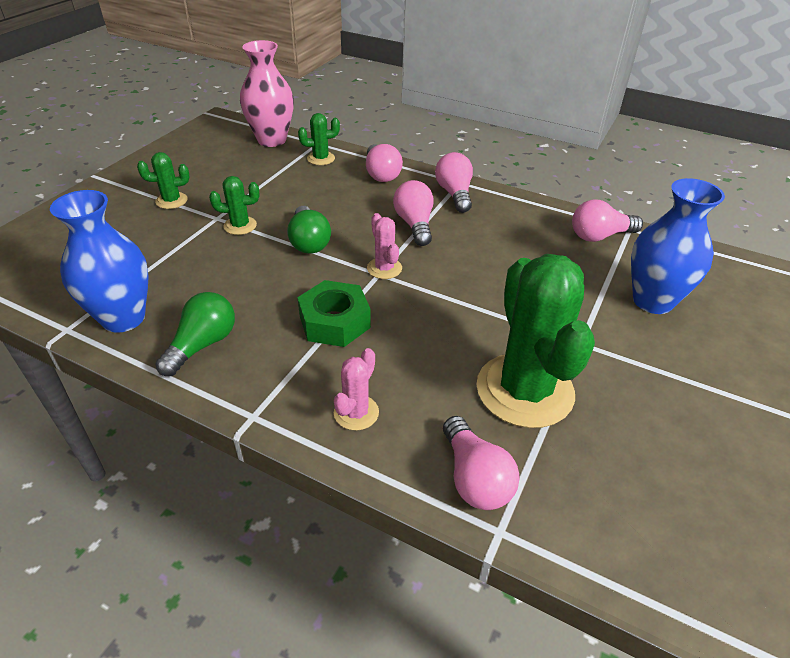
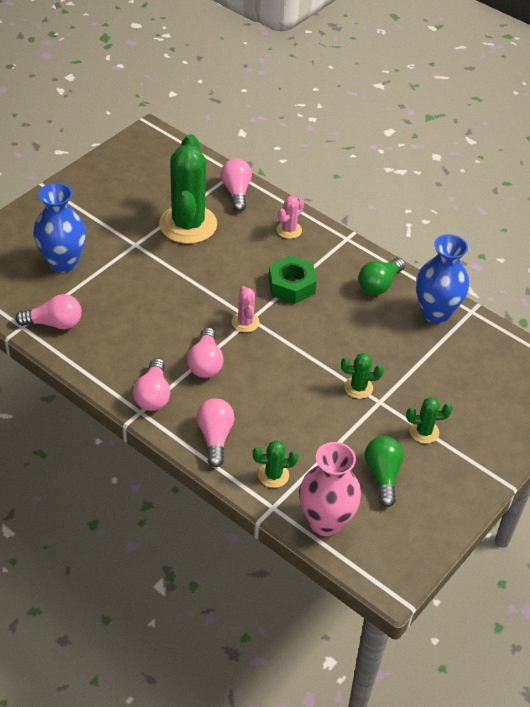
camera: 170 degrees left, 5 degrees up
green light bulb [287,206,331,254] -> green light bulb moved to [365,436,403,507]

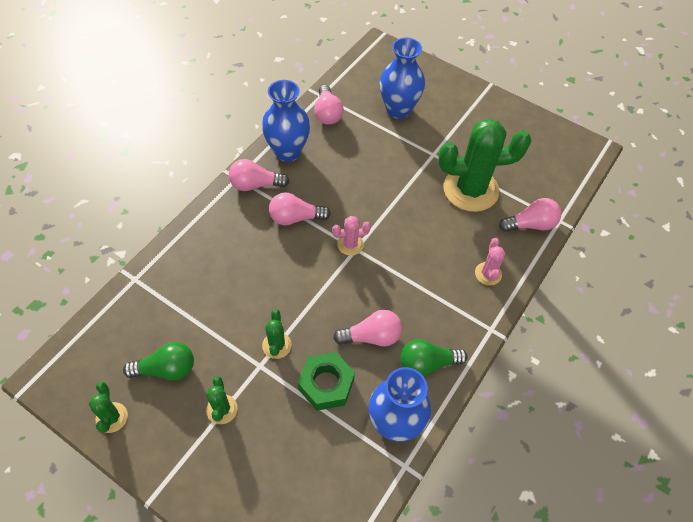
camera: 85 degrees right, 10 degrees up
pink light bulb [197,398,234,467] -> pink light bulb moved to [333,310,402,346]
green cactus [253,441,299,488] -> green cactus moved to [89,381,128,433]
green nut [269,256,317,304] -> green nut moved to [298,352,355,411]
pink cactus [276,196,304,239] -> pink cactus turned 60 degrees clockwise [475,238,505,285]
pink vase [299,442,361,536] -> none
green light bulb [359,258,405,295] -> green light bulb turned 45 degrees counterclockwise [400,339,467,376]
none -> blue vase [262,80,310,162]

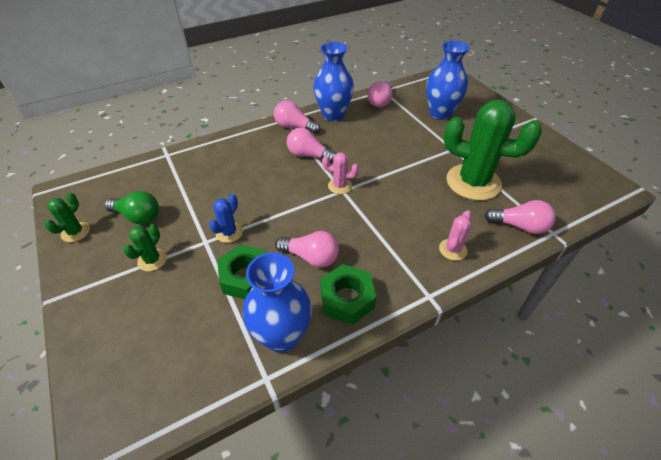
camera: 30 degrees right, 10 degrees down
green cactus [262,309,292,359] -> blue cactus [209,194,243,243]
green light bulb [400,339,467,376] -> green nut [320,264,376,325]

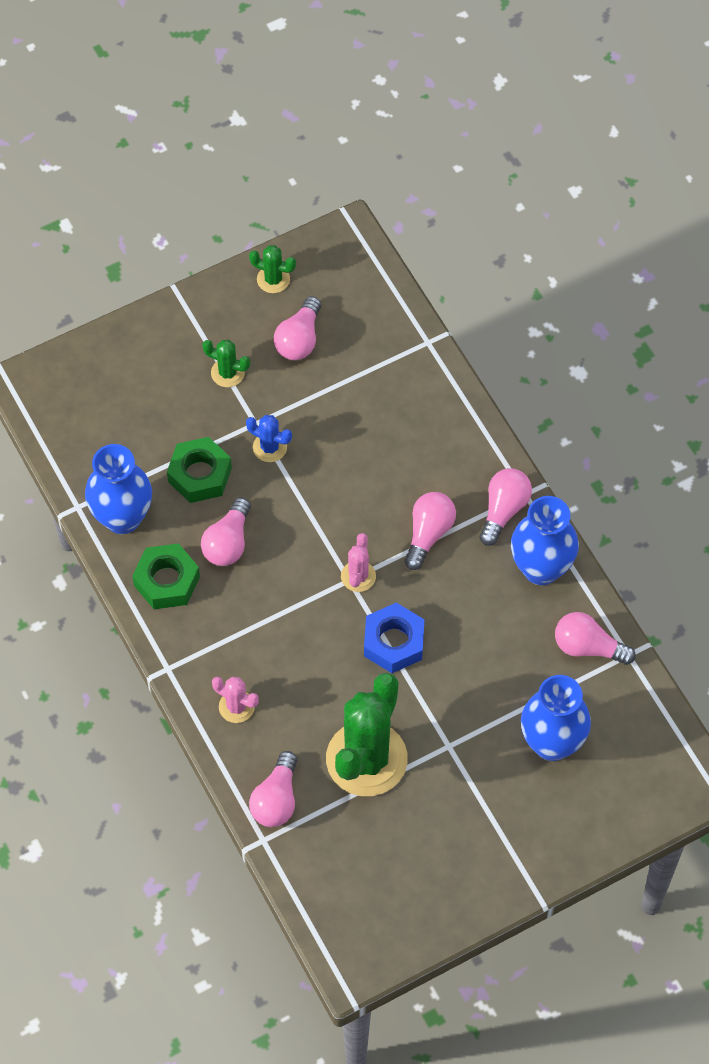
camera: 90 degrees right, 15 degrees up
green light bulb [105,191,159,225] -> pink light bulb [274,296,321,360]
none -> blue nut [364,603,425,673]

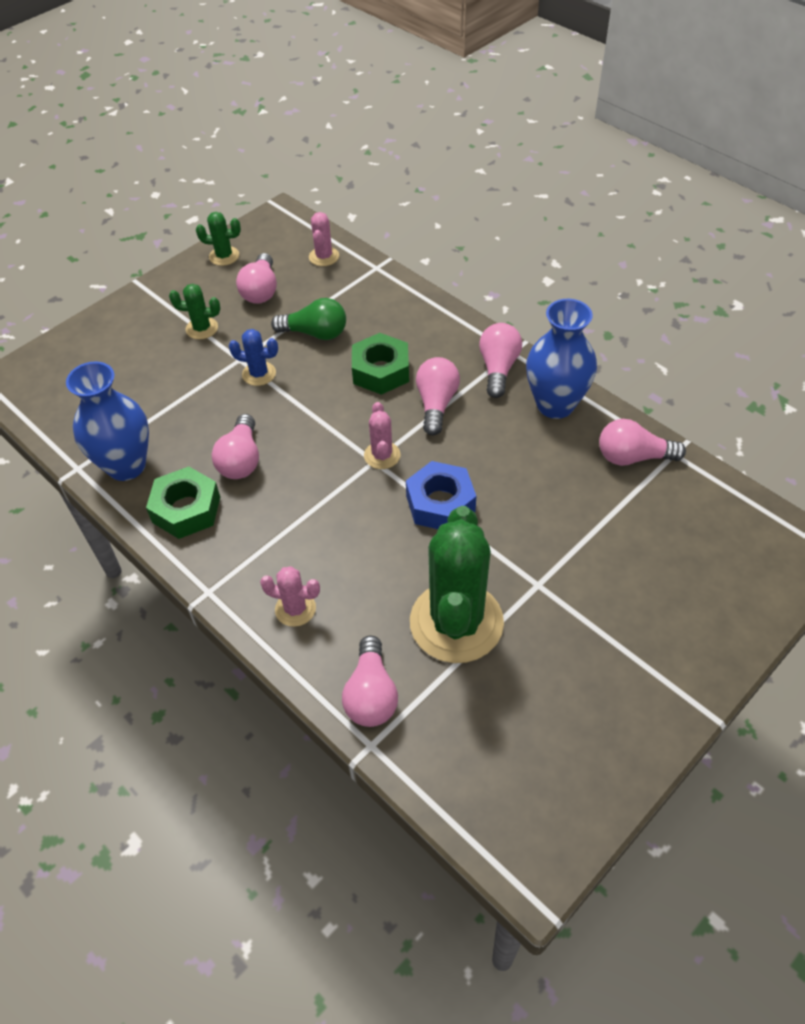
camera: 15 degrees left, 10 degrees down
green nut [167,437,232,503] -> green nut moved to [352,333,409,395]
blue vase [521,675,591,761] -> none
none -> green light bulb [271,298,346,340]
none -> pink cactus [309,212,339,266]

